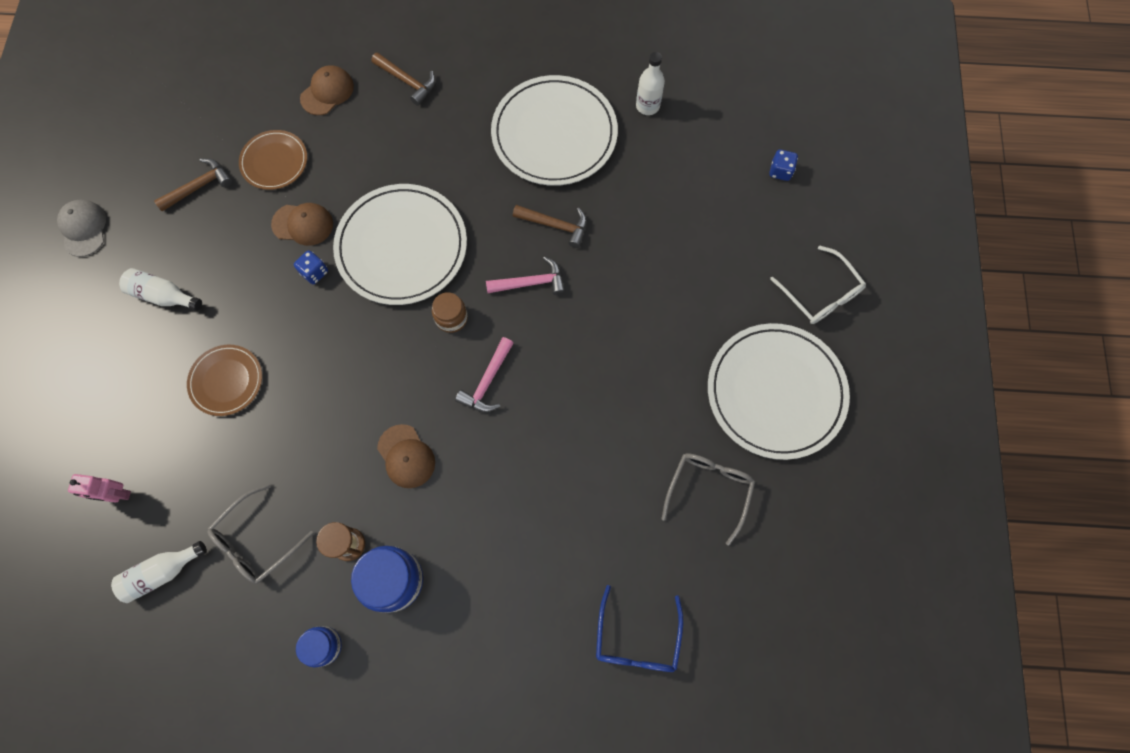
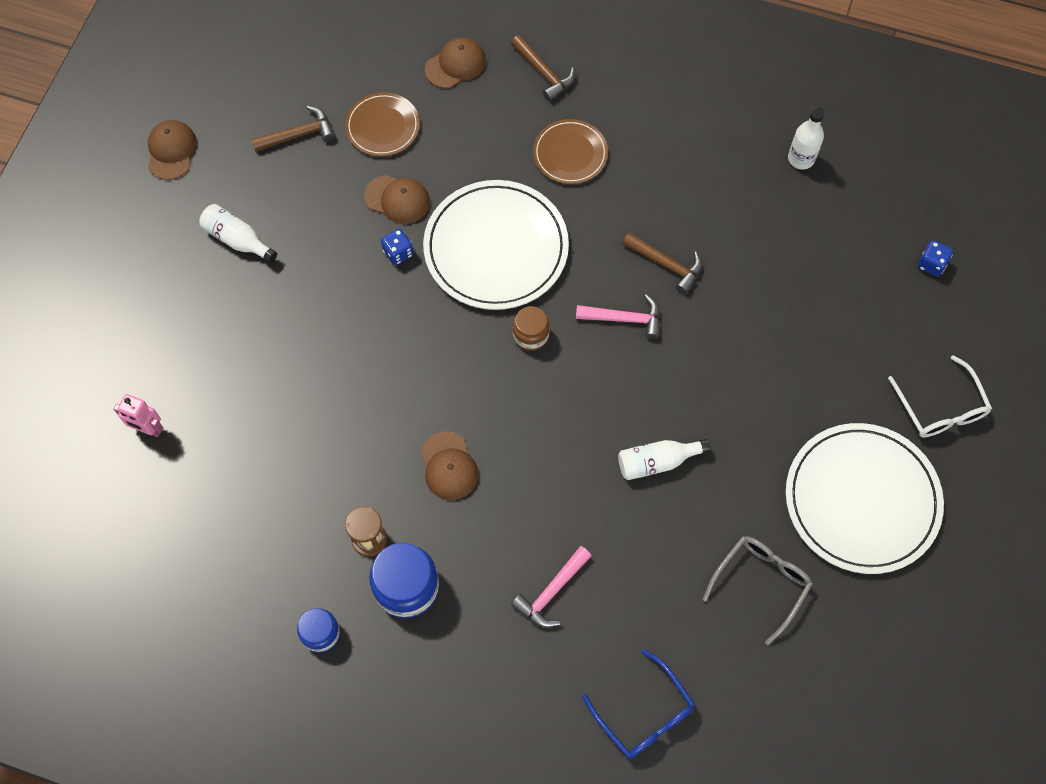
camera: 15 degrees right, 5 degrees down
grey cap [57,200,106,257] -> brown cap [148,120,197,180]
white bottle [111,541,207,603] -> white bottle moved to [618,439,710,480]
brown plate [187,345,262,416] -> brown plate moved to [533,119,608,184]
grey glasses [208,484,314,584] -> none
pink hammer [455,337,514,412] -> pink hammer moved to [511,546,591,628]
white plate [491,75,618,186] -> none
blue glasses [596,585,683,672] -> blue glasses turned 60 degrees counterclockwise [582,649,695,759]

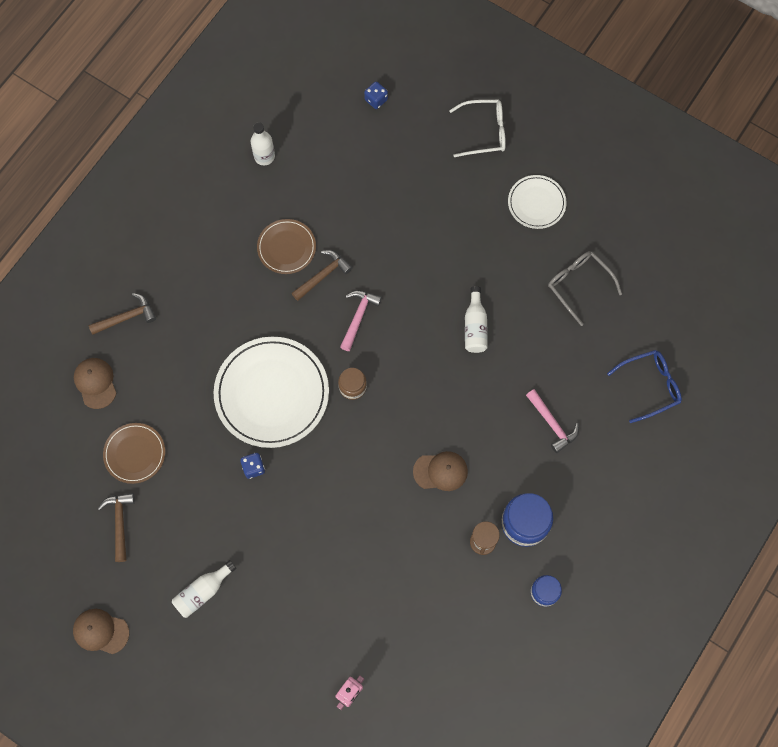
camera: 75 degrees left, 5 degrees up
brown cap [364,175,430,224] -> none
brown plate [533,119,608,184] -> brown plate moved to [257,219,316,274]
white plate [786,423,944,574] -> white plate [508,175,567,229], size x0.53

